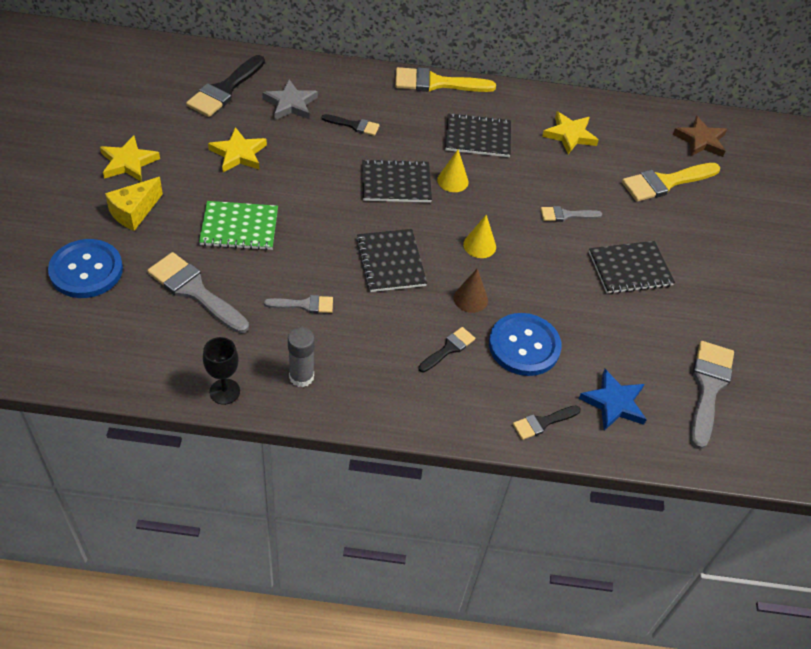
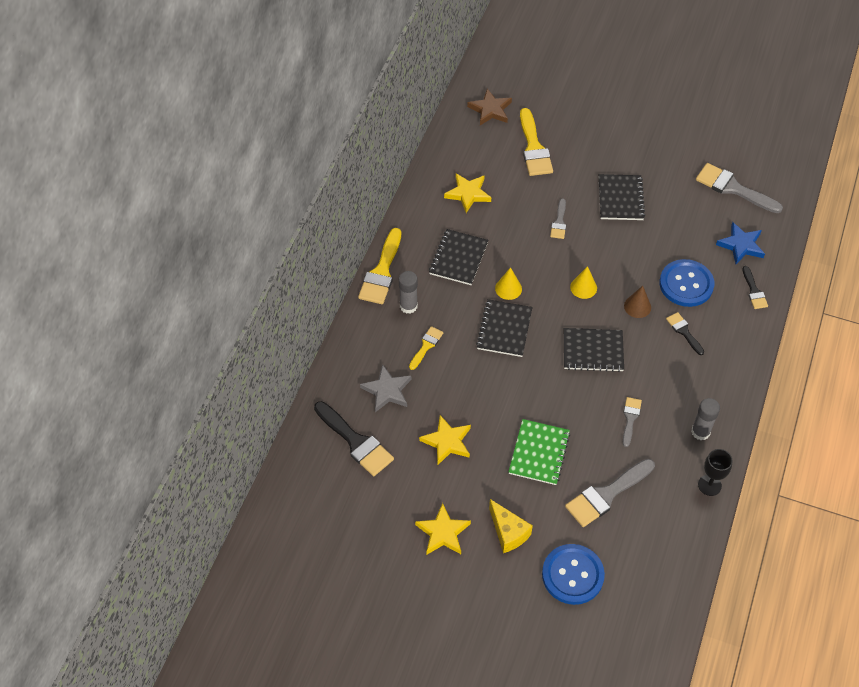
camera: 70 degrees left, 5 degrees up
black brush [321,114,380,136] -> yellow brush [409,326,444,370]
none -> grey glue stick [399,271,418,314]

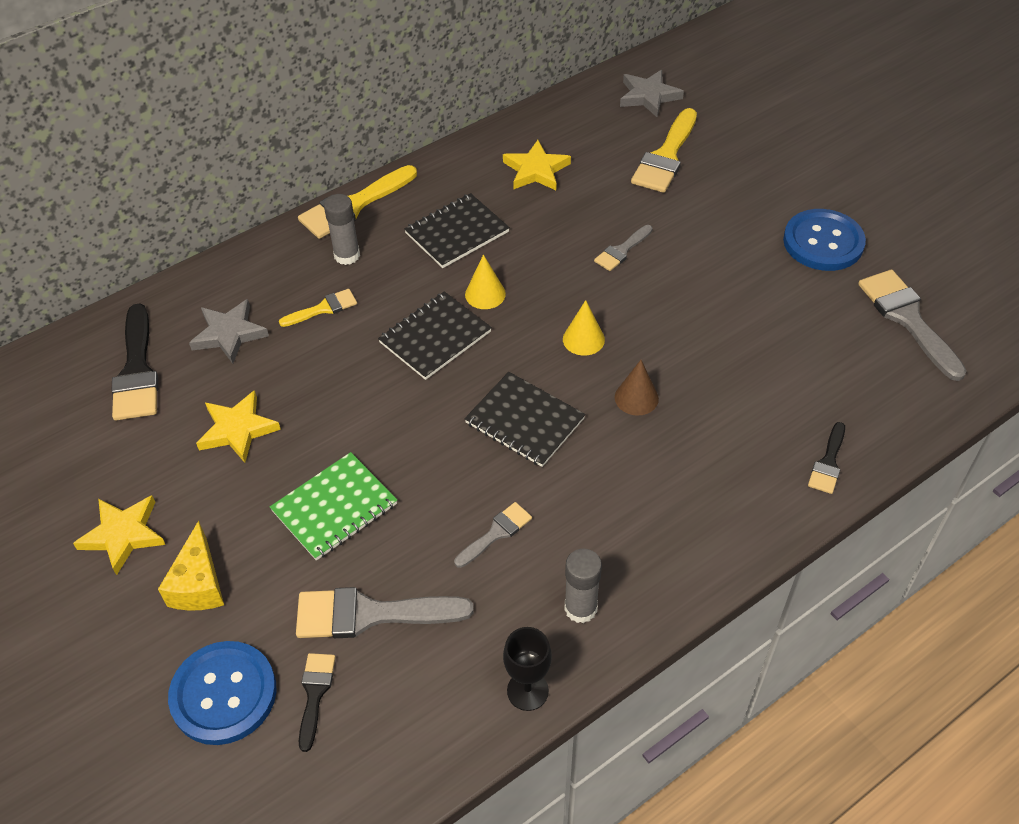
camera: 35 degrees right, 5 degrees down
brown star [467,89,512,125] -> grey star [620,70,684,117]
black notebook [599,174,645,220] -> none
blue button [660,259,714,307] -> blue button moved to [783,209,866,271]
black brush [666,312,704,355] -> black brush moved to [299,653,335,752]
blue star [716,222,765,264] -> none

